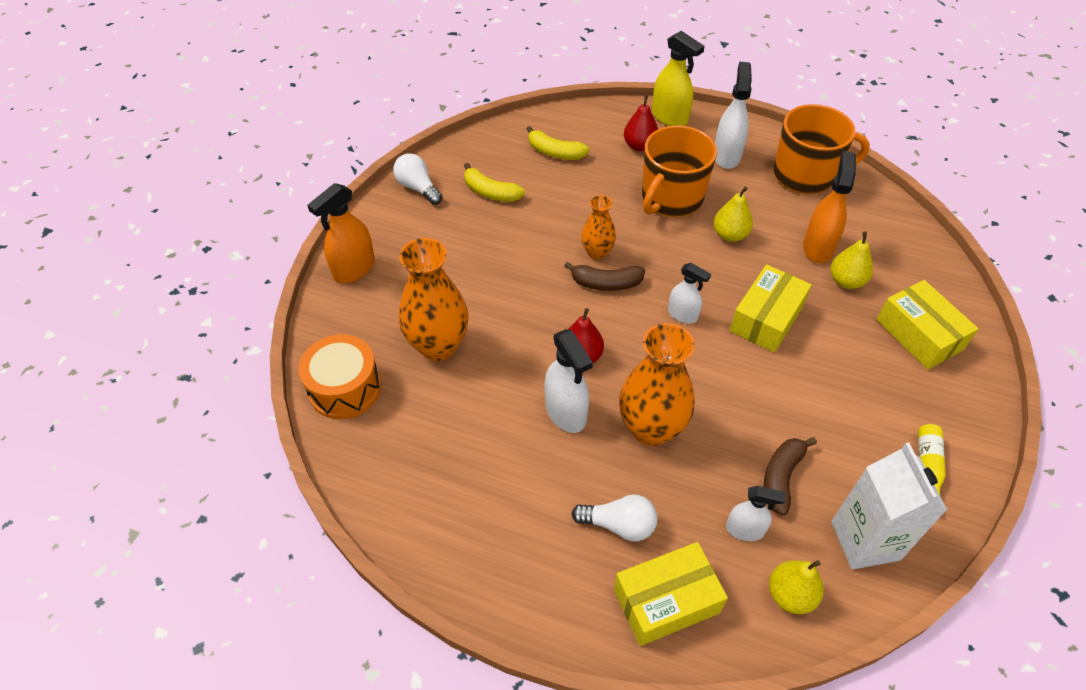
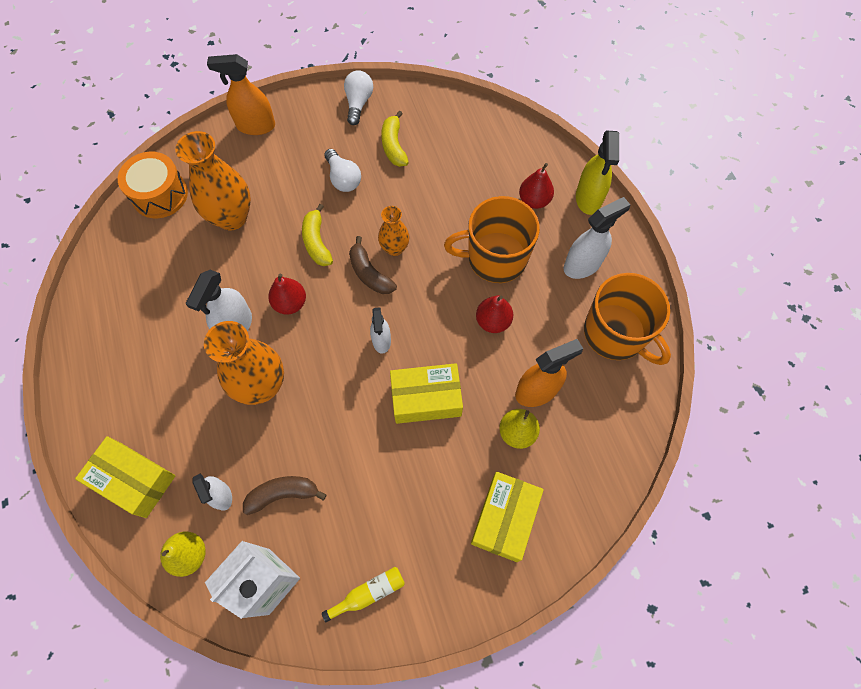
camera: 50 degrees right, 15 degrees up
yellow banana [527,126,590,160] -> yellow banana moved to [302,204,333,266]
white light bulb [571,494,657,541] -> white light bulb moved to [324,149,361,192]
yellow pear [714,186,753,242] -> red pear [476,295,513,333]

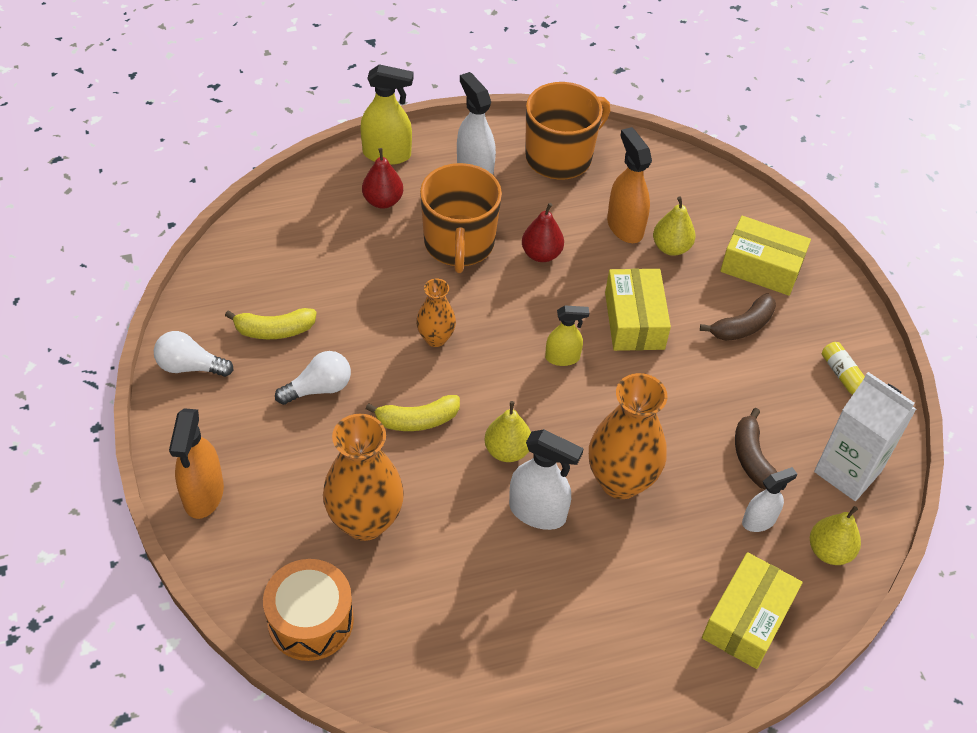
camera: 90 degrees left, 15 degrees down
red pear [268,274,306,315] -> yellow pear [484,401,531,462]
brown banana [349,236,397,294] -> brown banana moved to [700,293,776,341]
white spray bottle [370,307,391,354] -> yellow spray bottle [545,305,589,366]

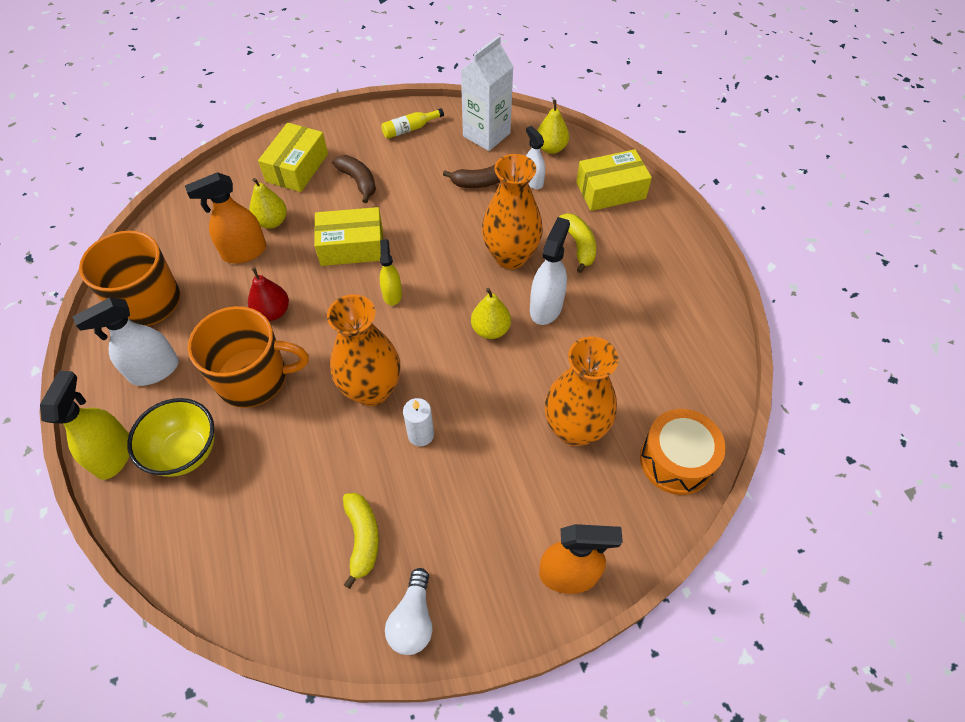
camera: 90 degrees left, 5 degrees up
white light bulb [275,351,351,405] -> none
red pear [362,148,403,209] -> yellow bowl [127,398,214,477]
yellow banana [366,395,460,431] -> yellow banana moved to [560,213,596,273]
orange vase [416,279,456,347] -> orange vase [327,294,400,406], size x1.80
yellow box [702,552,803,669] -> yellow box turned 45 degrees counterclockwise [576,149,652,211]
none -> white candle [403,398,434,446]

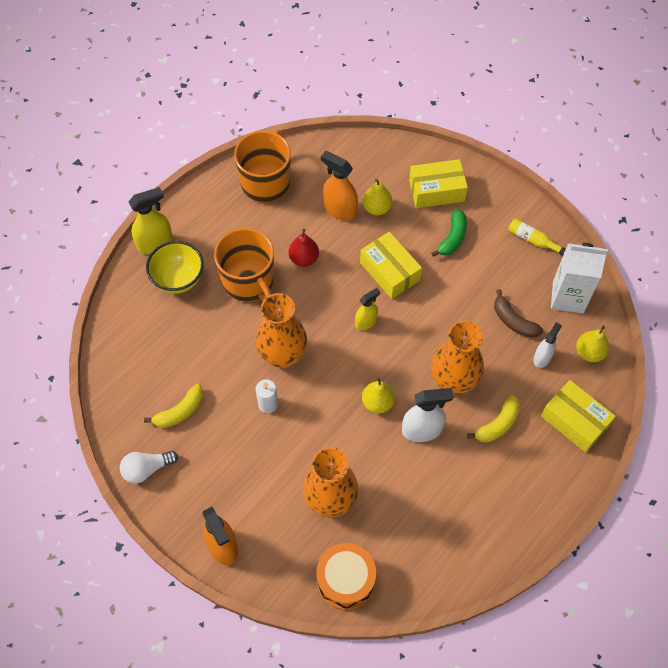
camera: 60 degrees right, 5 degrees up
white spray bottle [73,297,179,386] -> none
brown banana [332,155,376,203] -> green banana [431,209,467,257]

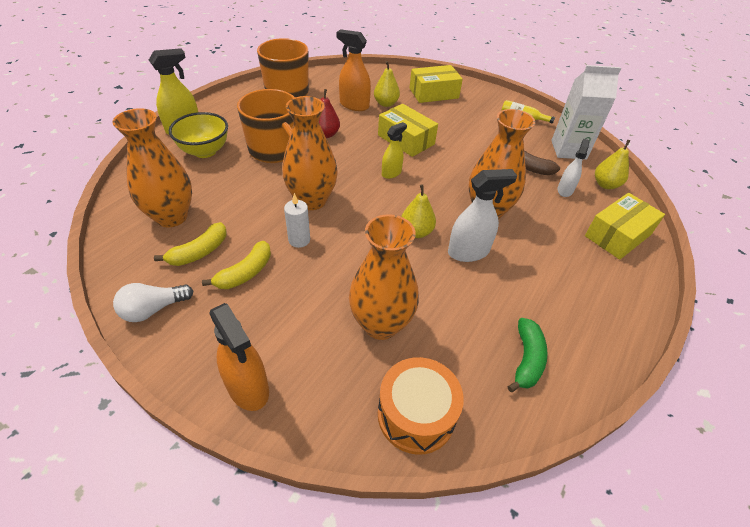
camera: 10 degrees left, 15 degrees down
green banana [431,209,467,257] -> green banana moved to [507,318,548,392]
yellow banana [467,395,520,443] -> yellow banana moved to [202,241,271,289]
yellow box [541,380,616,453] -> yellow box turned 75 degrees counterclockwise [585,193,665,260]
none -> orange vase [112,108,192,227]

